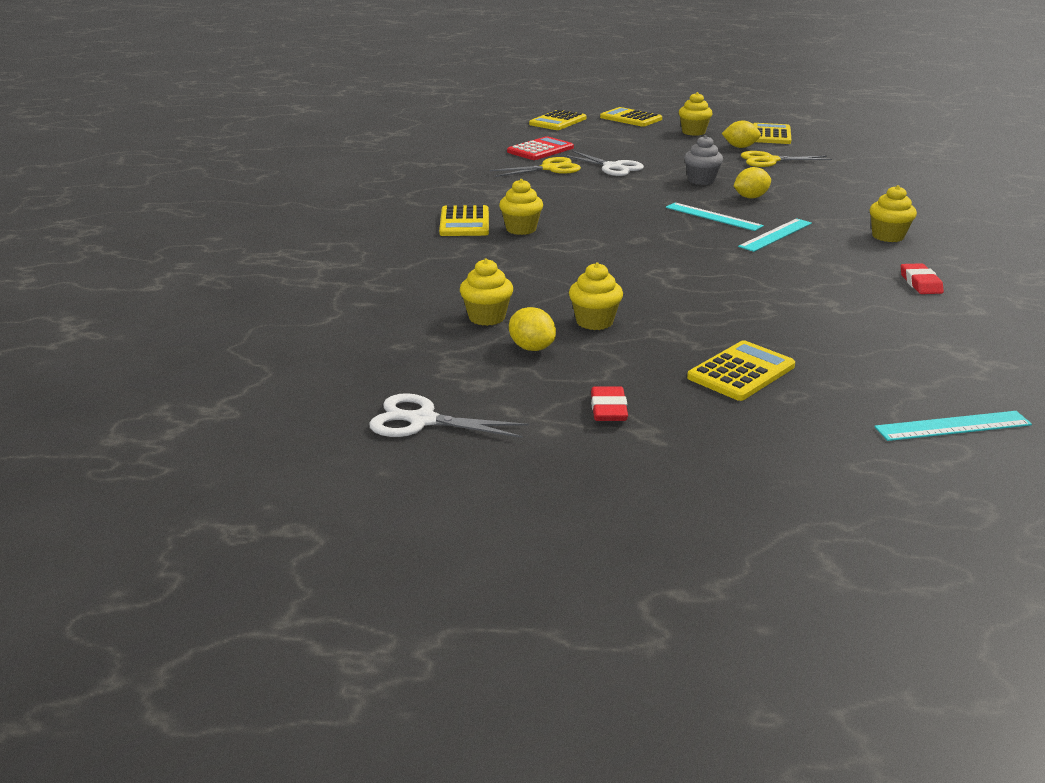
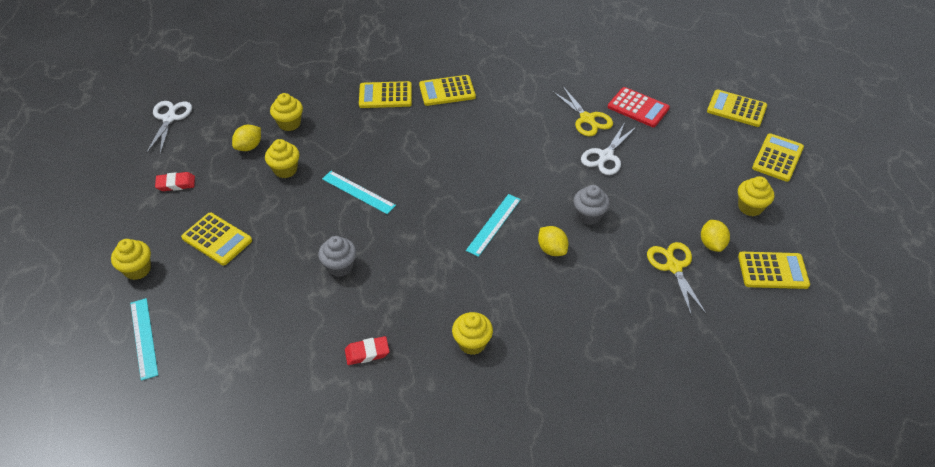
camera: 80 degrees right, 20 degrees up
yellow cupcake [499,179,543,235] -> yellow cupcake moved to [111,239,151,280]
turquoise ruler [738,218,812,252] -> turquoise ruler moved to [322,171,396,214]
none -> grey cupcake [318,236,357,277]
none -> yellow calculator [359,81,412,108]

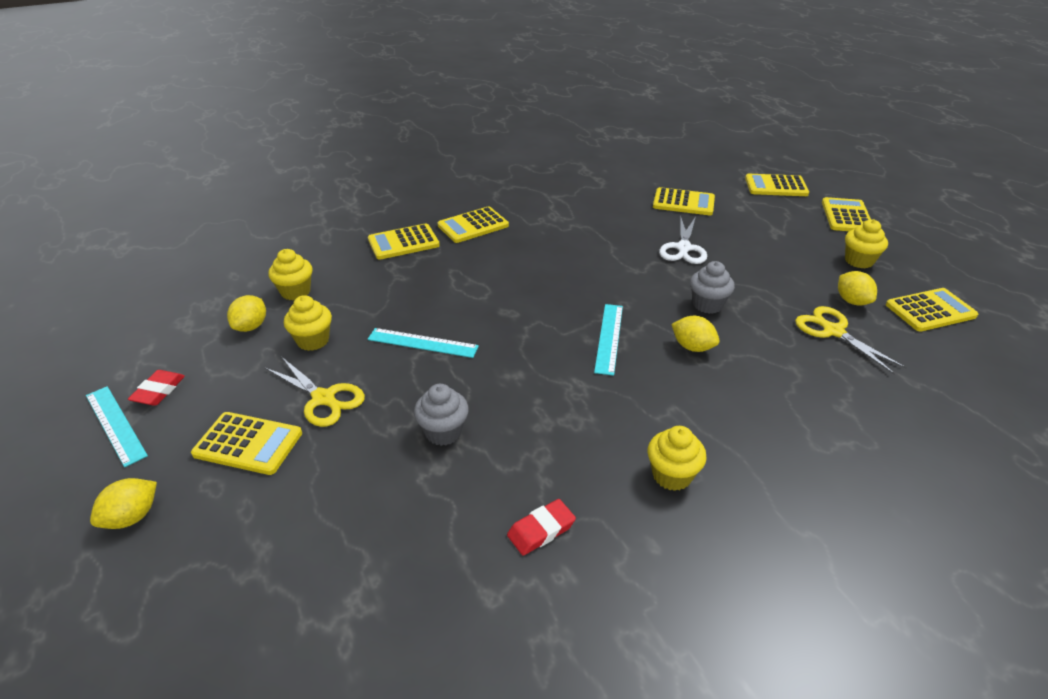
camera: 20 degrees left, 10 degrees down
yellow cupcake [111,239,151,280] -> yellow lemon [90,478,157,529]
turquoise ruler [130,298,158,381] -> turquoise ruler moved to [86,386,148,467]
white scissors [146,101,192,155] -> none
red eraser [155,172,195,191] -> red eraser turned 45 degrees counterclockwise [128,370,185,406]
yellow scissors [552,87,613,136] -> yellow scissors moved to [265,357,365,427]
red calculator [608,87,670,127] -> yellow calculator [653,187,715,215]

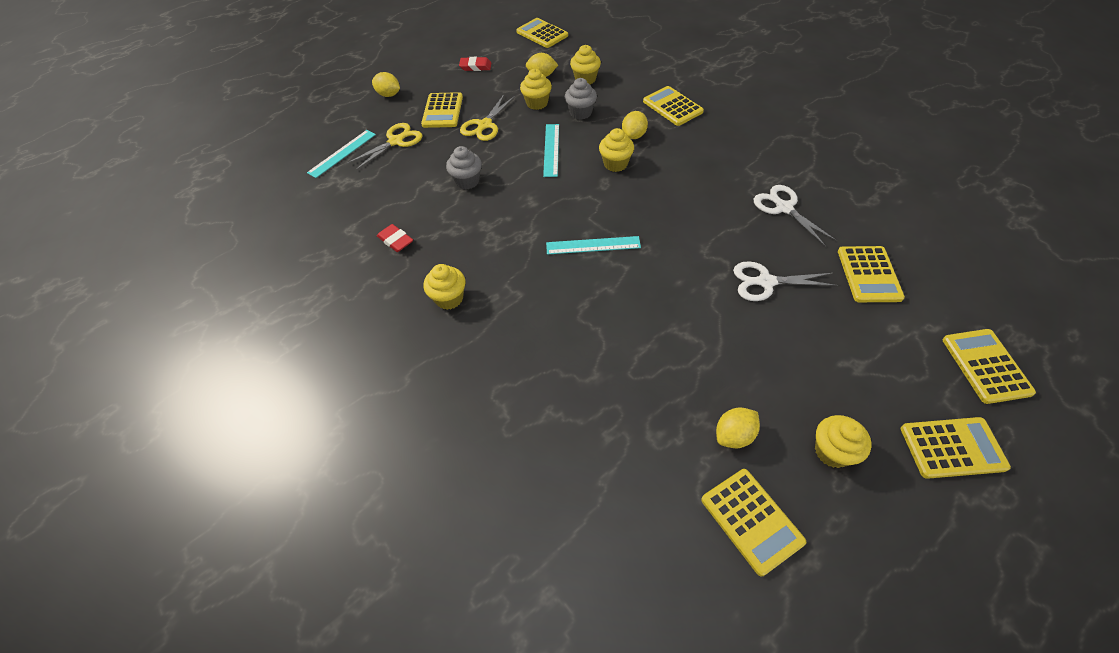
camera: 80 degrees right, 15 degrees up
turquoise ruler [86,386,148,467] -> turquoise ruler moved to [307,130,376,178]
yellow calculator [438,206,509,243] -> yellow calculator moved to [516,18,568,48]
yellow lemon [671,316,720,352] -> yellow lemon moved to [622,111,648,139]
grey cupcake [690,261,735,314] -> grey cupcake moved to [565,78,597,120]
yellow scissors [795,306,907,375] -> yellow scissors moved to [347,123,422,171]
none -> yellow cupcake [599,128,634,172]
none -> white scissors [754,185,838,247]

